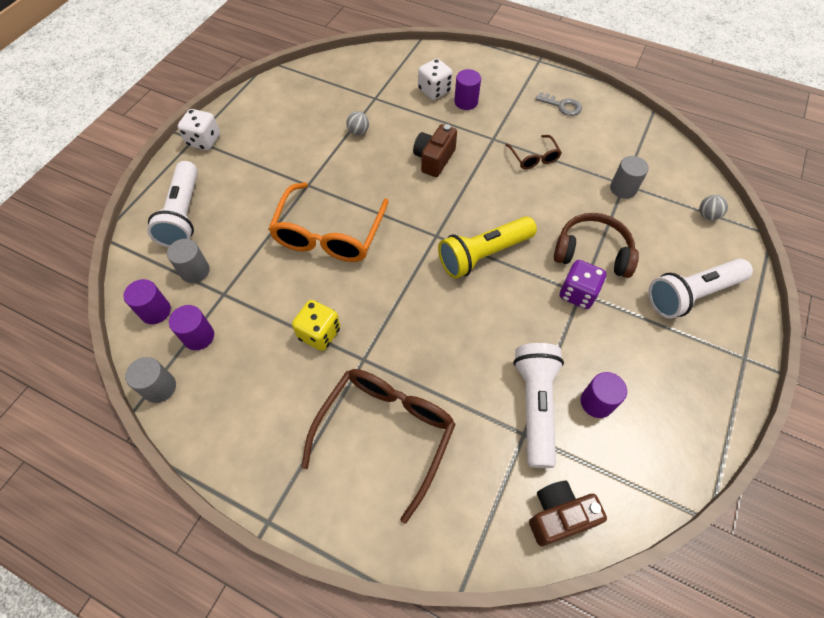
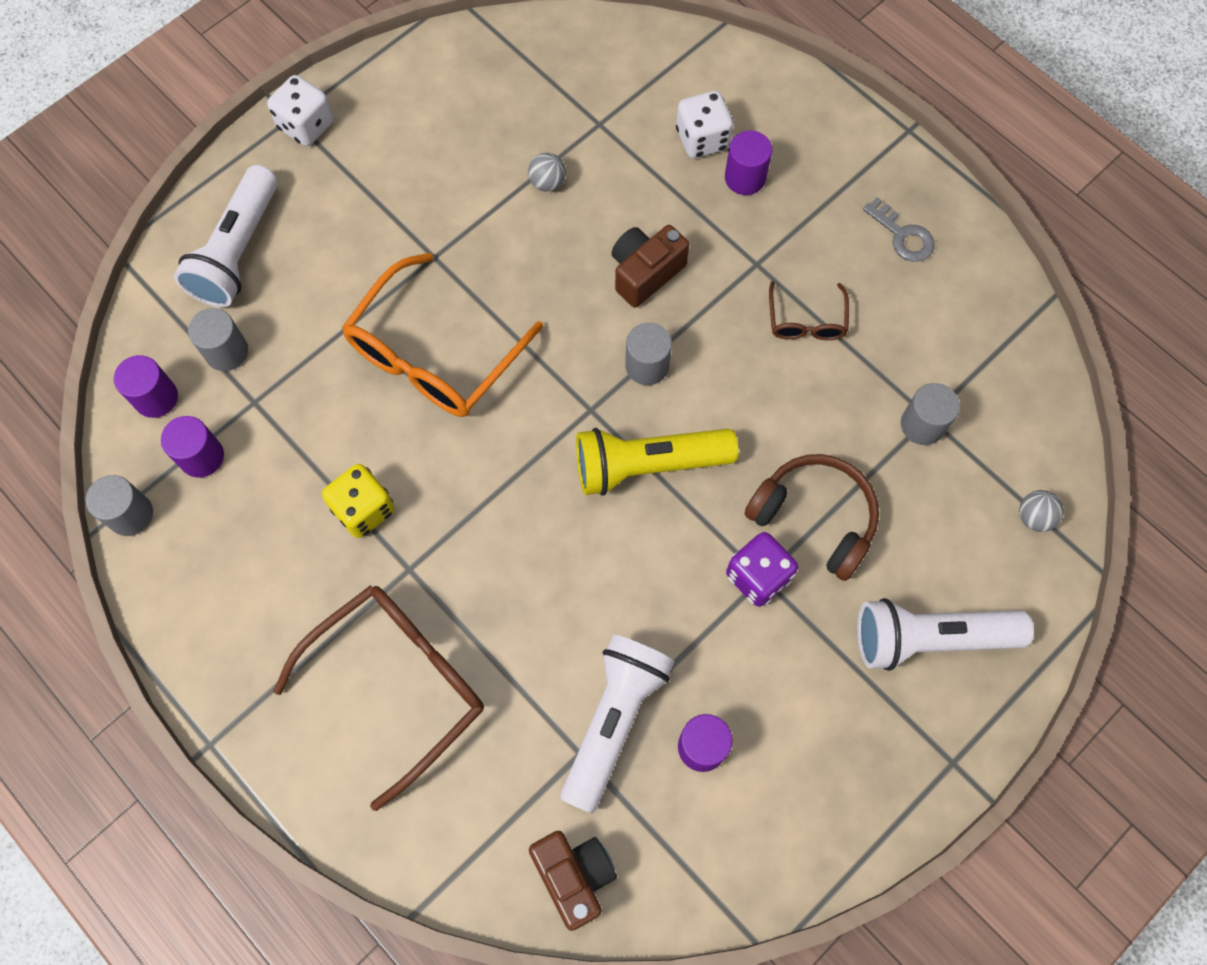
camera: 20 degrees right, 10 degrees up
brown camera [529,481,607,546] -> brown camera turned 60 degrees clockwise [529,831,617,931]
none -> grey cylinder [625,323,672,385]

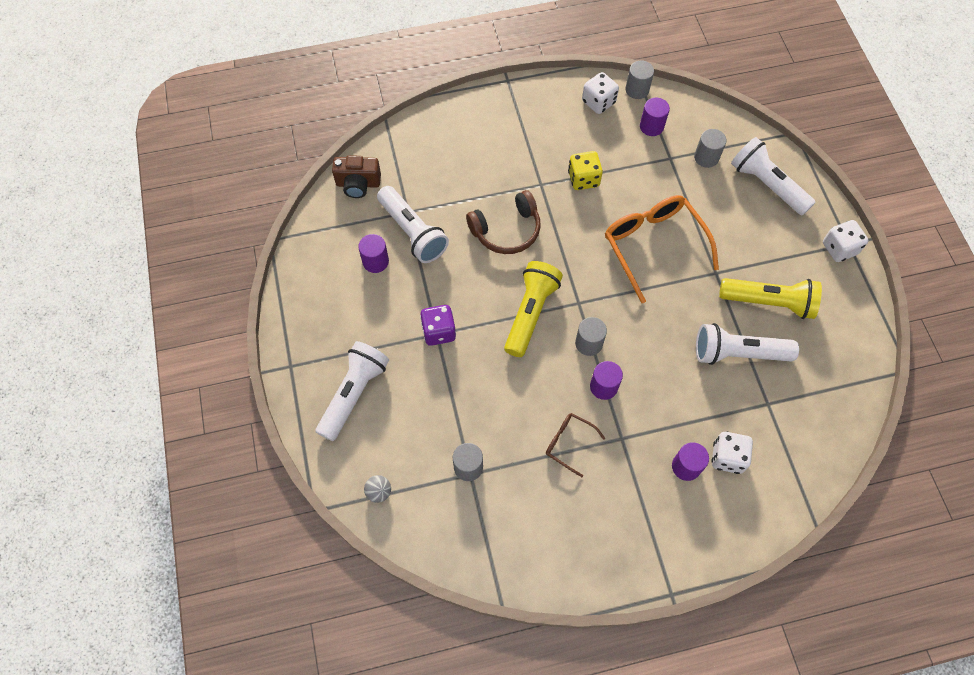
camera: 120 degrees right, 5 degrees down
purple cylinder [114,355,178,418] -> purple cylinder moved to [590,361,623,400]
brown glasses [273,585,484,811] -> none
grey ball [528,153,566,192] -> white flashlight [696,323,799,365]
brown camera [611,225,689,308] -> none
brown headphones [745,454,879,581] -> brown headphones moved to [466,190,541,254]
grey key [863,197,935,262] -> none
none -> white dice [582,72,619,114]
none -> yellow flashlight [719,278,822,319]

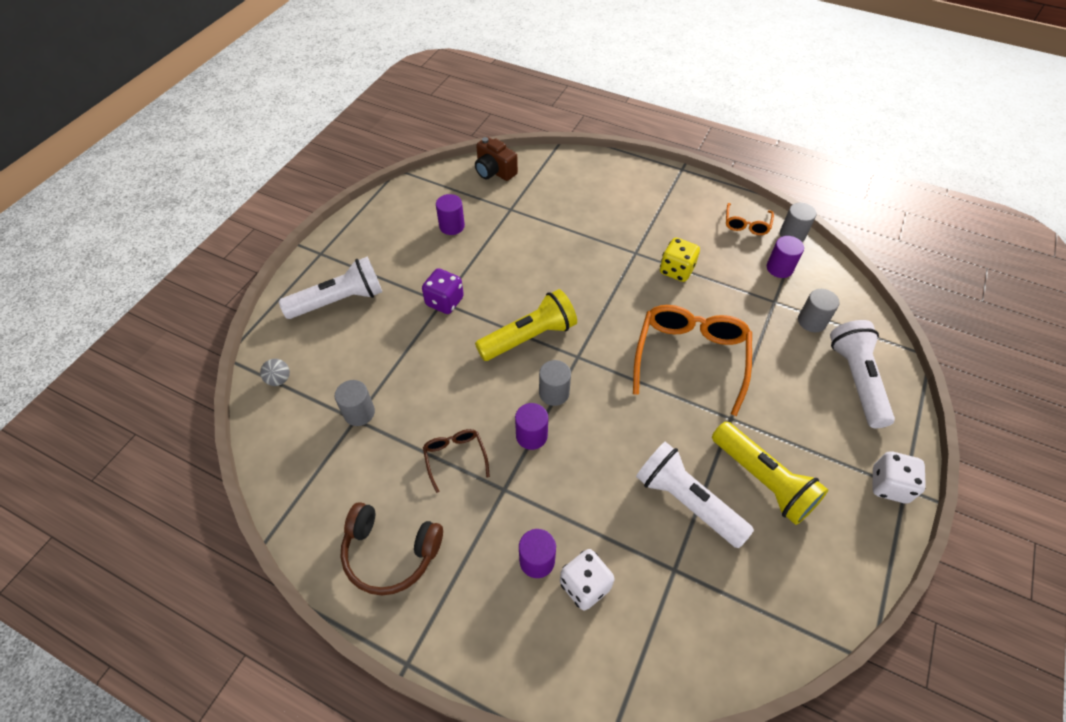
camera: 40 degrees right, 10 degrees down
white flashlight [377,186,449,263] -> none
brown headphones [466,190,541,254] -> brown headphones moved to [341,502,443,595]
white dice [582,72,619,114] -> orange glasses [726,203,774,235]

